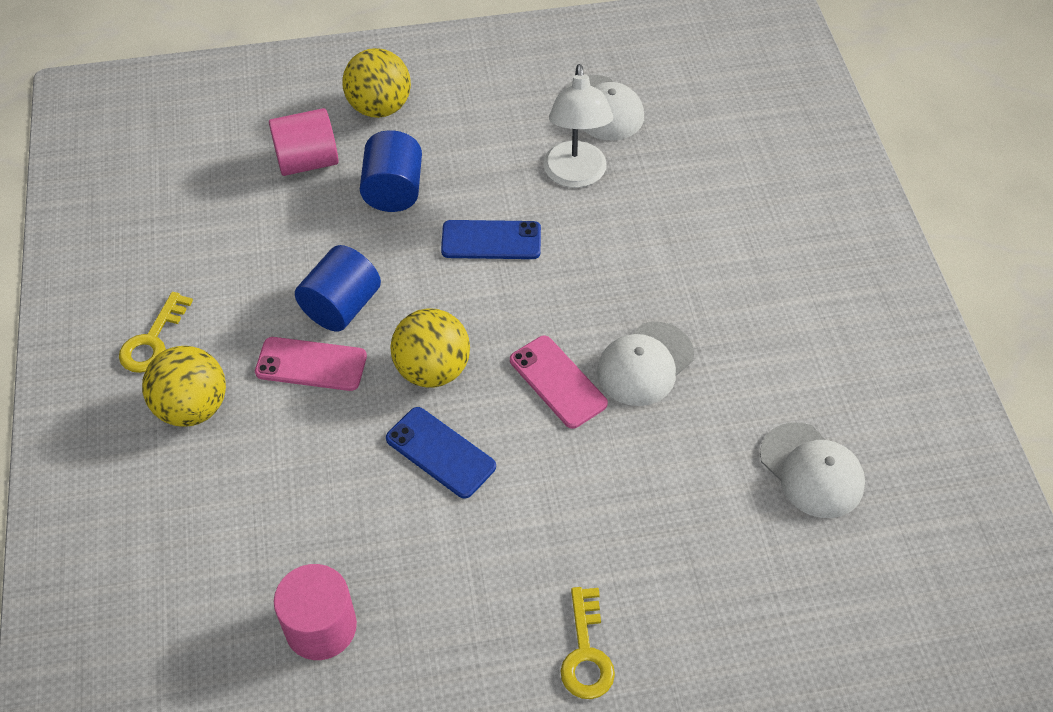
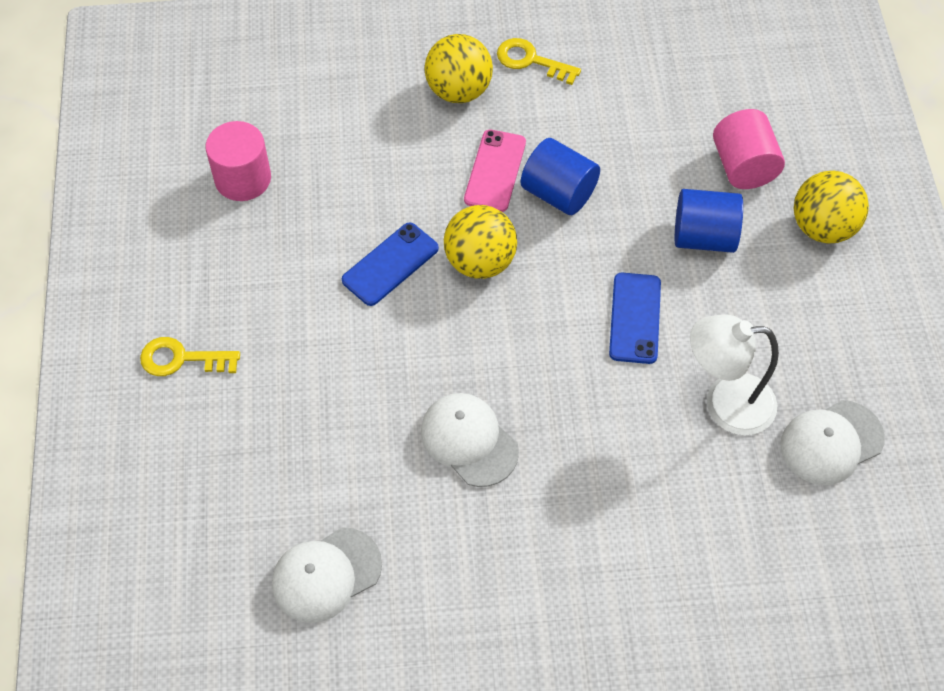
camera: 95 degrees right, 5 degrees up
pink phone [510,336,608,429] -> none

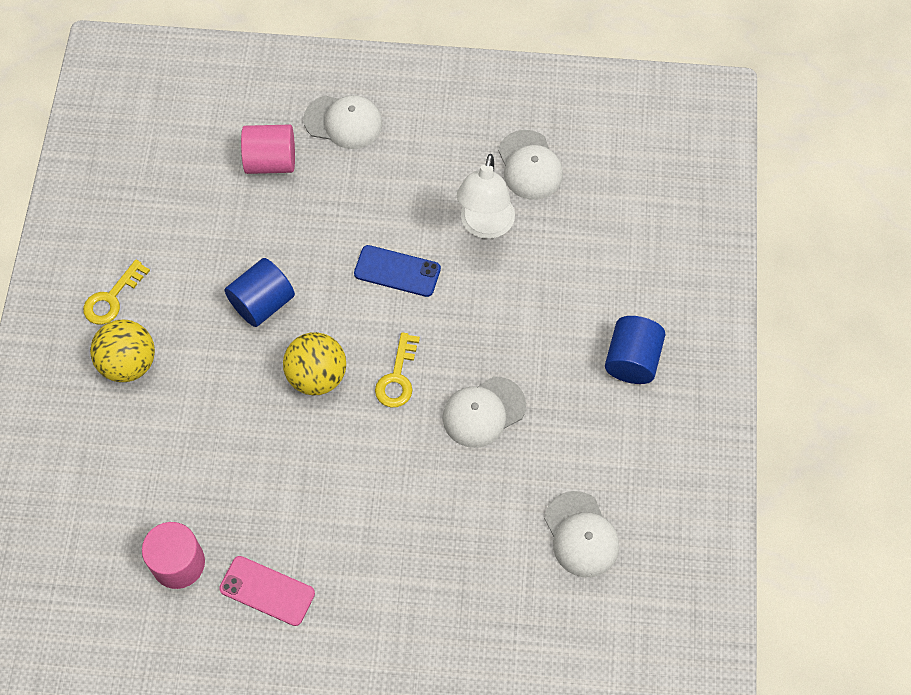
camera: 80 degrees left, 5 degrees up
yellow key [140,337,240,376] -> yellow key moved to [375,332,420,407]
blue phone [342,222,439,306] -> none
pink phone [464,130,526,212] -> pink phone moved to [219,556,315,626]
blue cylinder [675,189,743,253] -> blue cylinder moved to [605,316,666,384]
yellow ball [794,171,869,244] -> white cap [303,95,383,149]

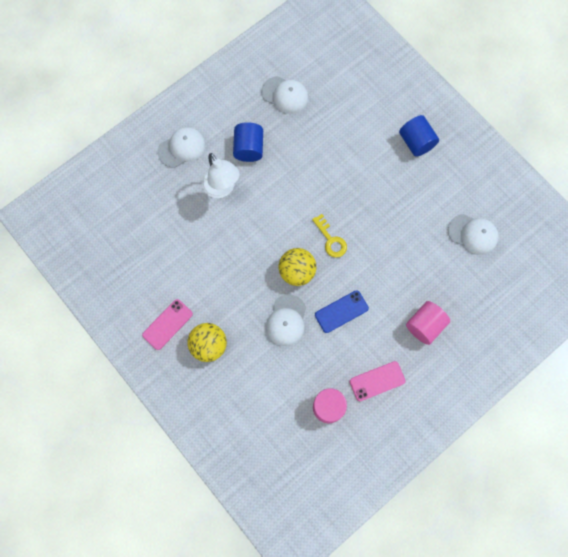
camera: 45 degrees left, 10 degrees up
yellow key [83,260,150,324] -> pink phone [142,299,193,350]
blue cylinder [225,258,295,327] -> blue cylinder moved to [233,122,263,162]
pink cylinder [241,124,295,174] -> pink cylinder moved to [406,301,450,345]
blue phone [354,245,441,297] -> blue phone moved to [315,290,369,333]
white cap [443,376,526,448] -> white cap moved to [266,294,306,346]
white lamp [457,154,515,239] -> white lamp moved to [202,153,240,198]

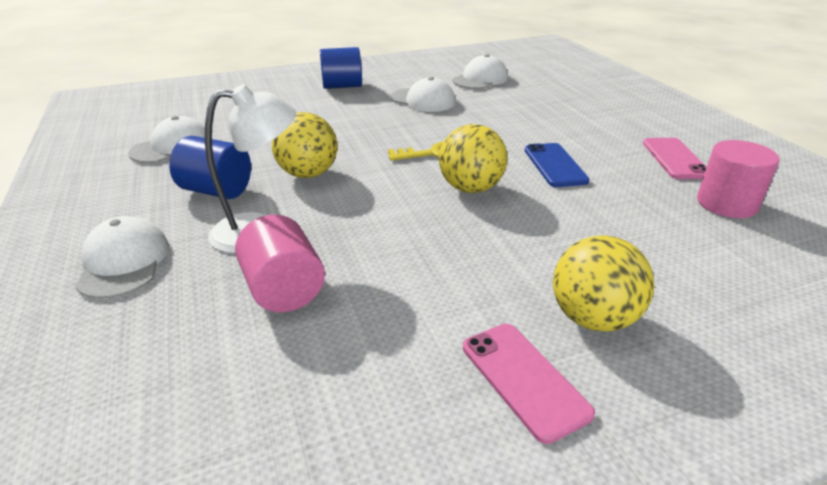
camera: 70 degrees left, 40 degrees down
white cap [266,294,306,346] -> white cap moved to [391,77,456,112]
pink cylinder [406,301,450,345] -> pink cylinder moved to [235,214,325,312]
none -> yellow ball [272,112,338,178]

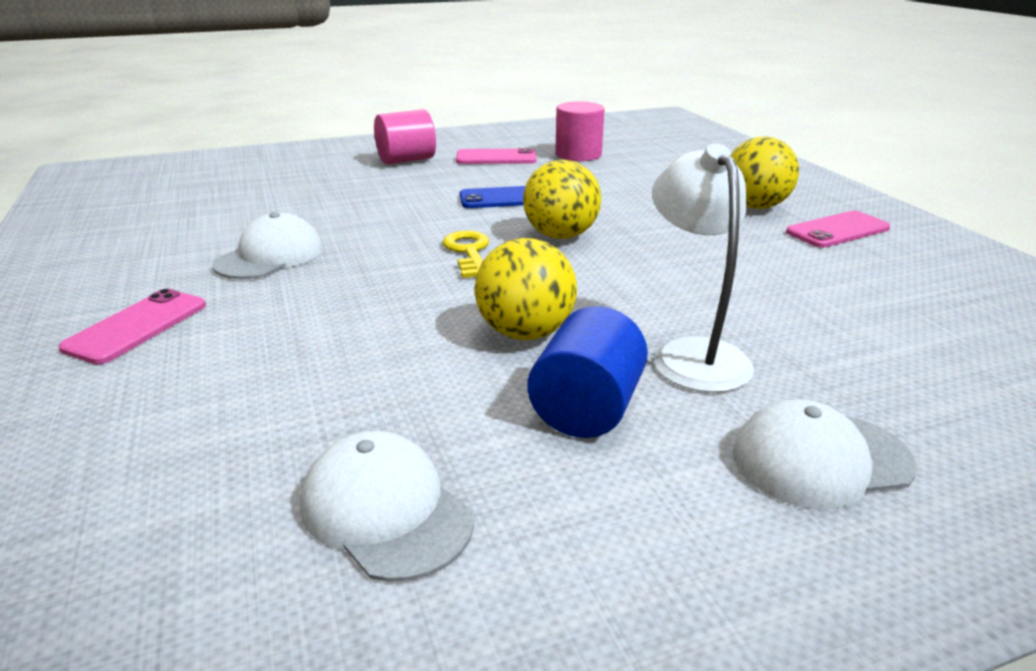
camera: 90 degrees left, 5 degrees down
pink cylinder [235,214,325,312] -> pink cylinder moved to [374,109,436,164]
blue cylinder [320,47,362,89] -> pink phone [59,289,206,364]
white cap [453,54,508,89] -> none

